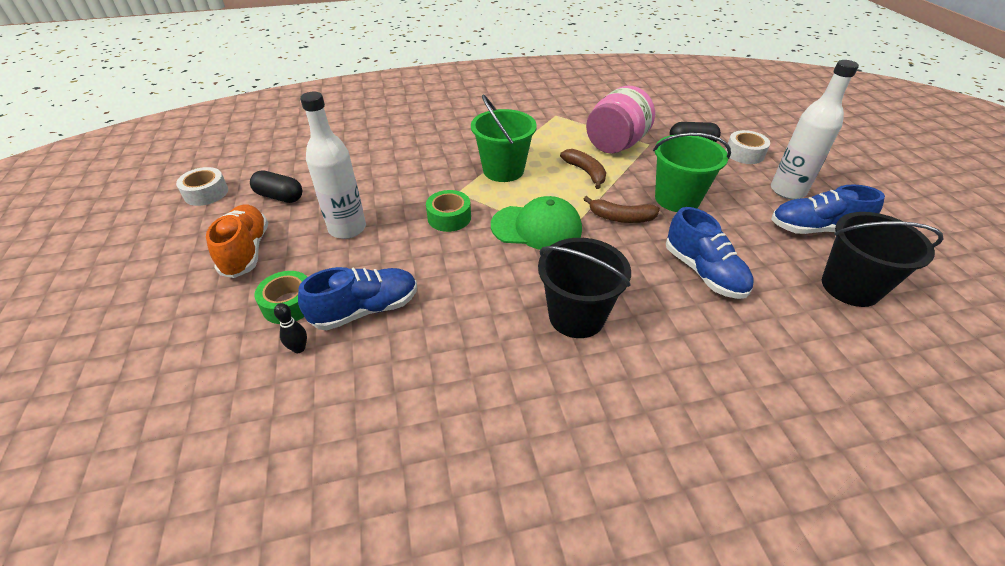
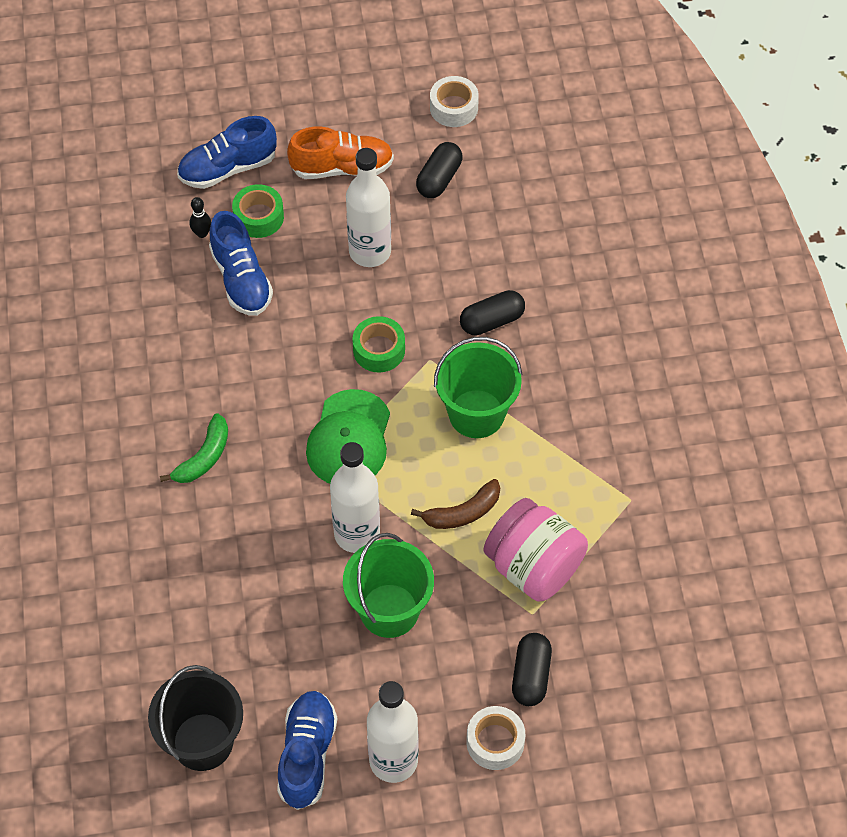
camera: 95 degrees right, 15 degrees up
black bucket [538,238,631,338] -> green banana [160,413,228,483]
brown banana [584,196,660,223] -> white bottle [330,442,380,553]
blue shoe [666,207,754,299] -> blue shoe moved to [177,116,277,189]
none -> black capsule [460,290,525,336]

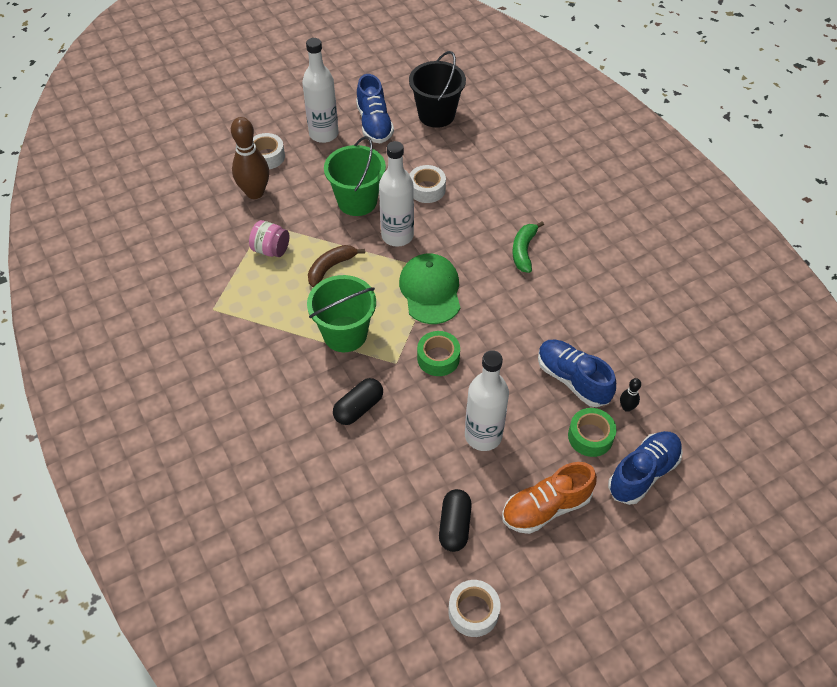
camera: 160 degrees right, 5 degrees down
pink jar [484,498,588,602] -> pink jar [249,220,289,257], size x0.57
black capsule [512,633,552,706] -> brown bowling pin [231,117,269,199]
none -> white tape [409,165,446,203]

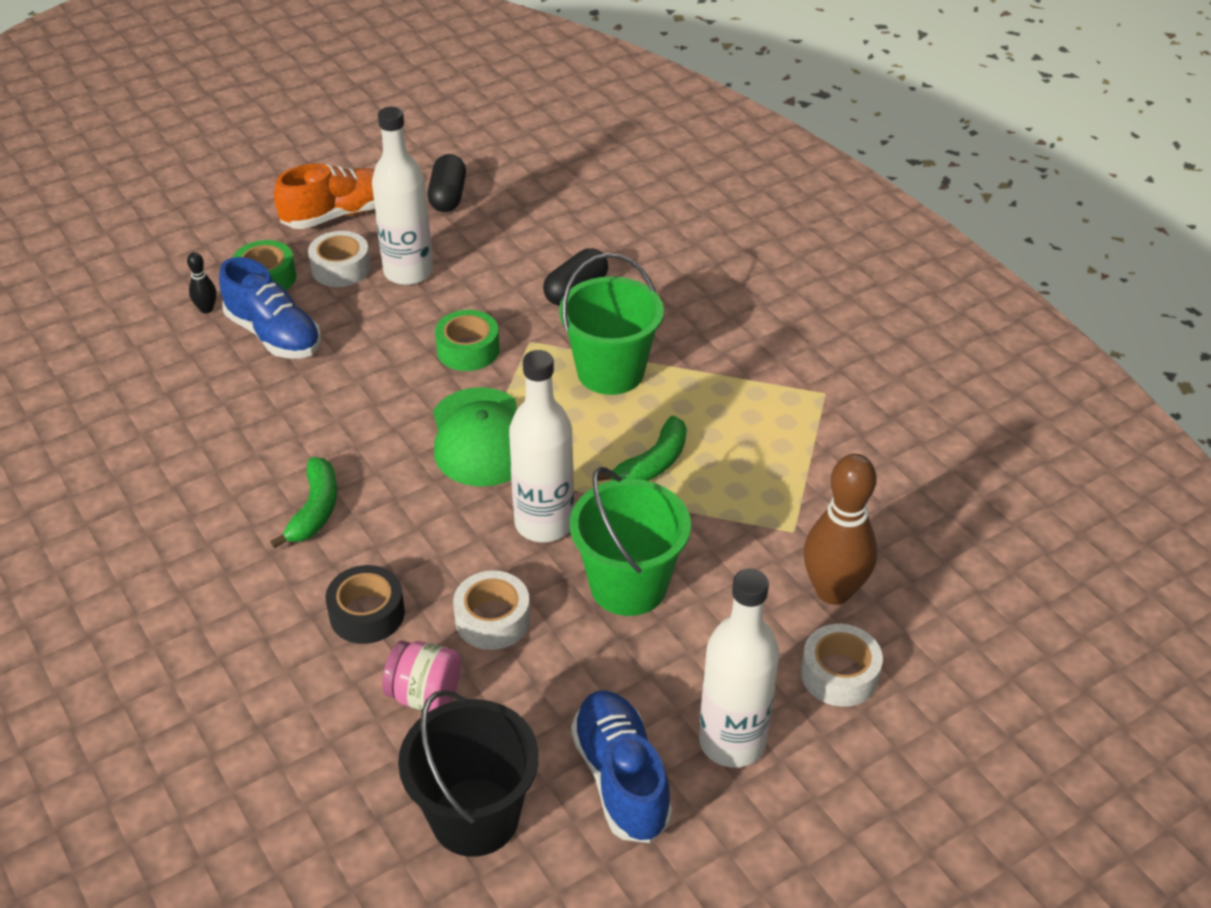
camera: 175 degrees right, 10 degrees down
pink jar [249,220,289,257] -> pink jar moved to [382,640,461,712]
brown banana [308,245,365,287] -> green banana [598,416,687,481]
white tape [448,580,500,637] -> white tape moved to [308,231,371,287]
blue shoe [608,431,683,505] -> none
none -> black tape [326,565,405,644]

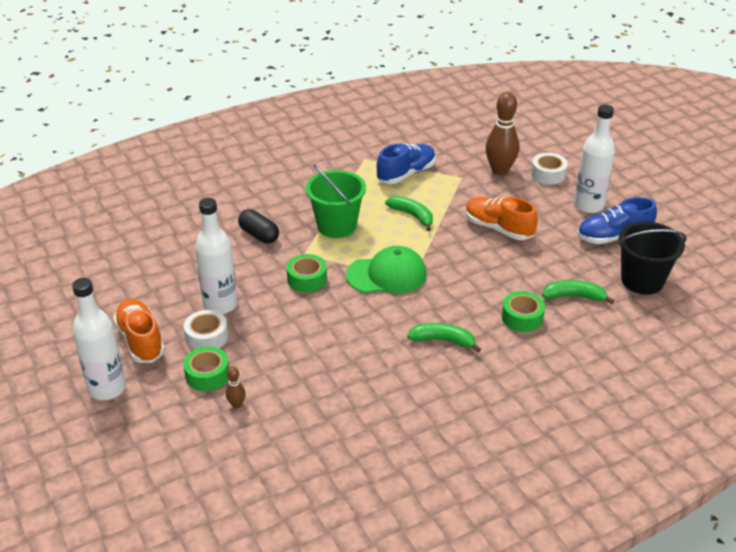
camera: 85 degrees left, 5 degrees down
black bowling pin [187,252,217,314] -> brown bowling pin [226,367,246,408]
blue shoe [219,257,321,358] -> blue shoe moved to [377,143,436,184]
black tape [326,565,405,644] -> green tape [502,291,545,332]
pink jar [382,640,461,712] -> green banana [542,280,614,304]
black capsule [428,154,466,212] -> none
white tape [453,571,530,650] -> none
white bottle [509,350,574,542] -> white bottle moved to [72,278,126,400]
green bucket [570,467,691,616] -> orange shoe [465,197,538,240]

